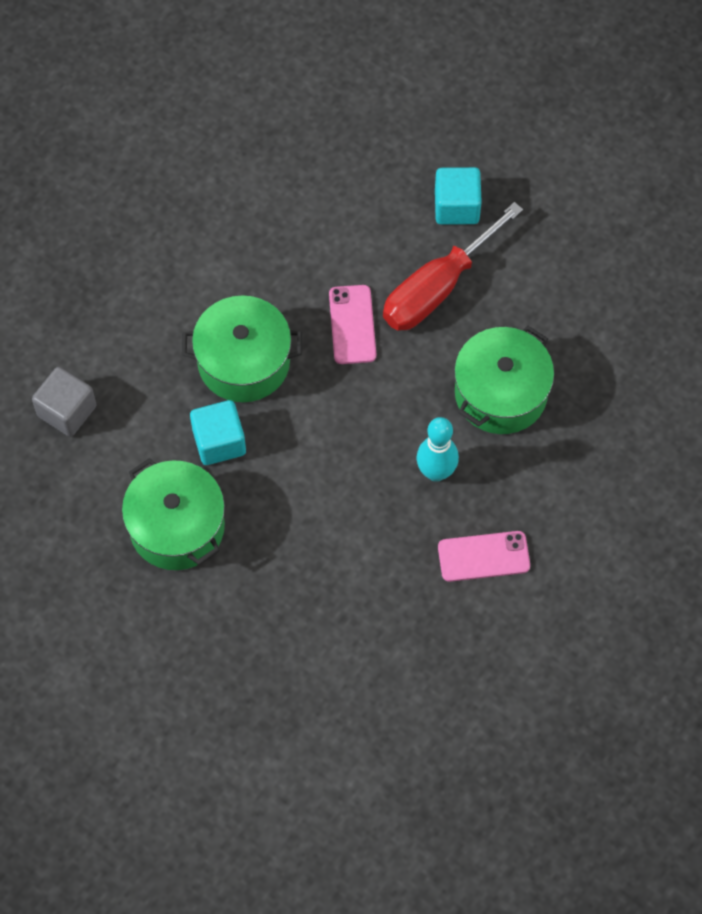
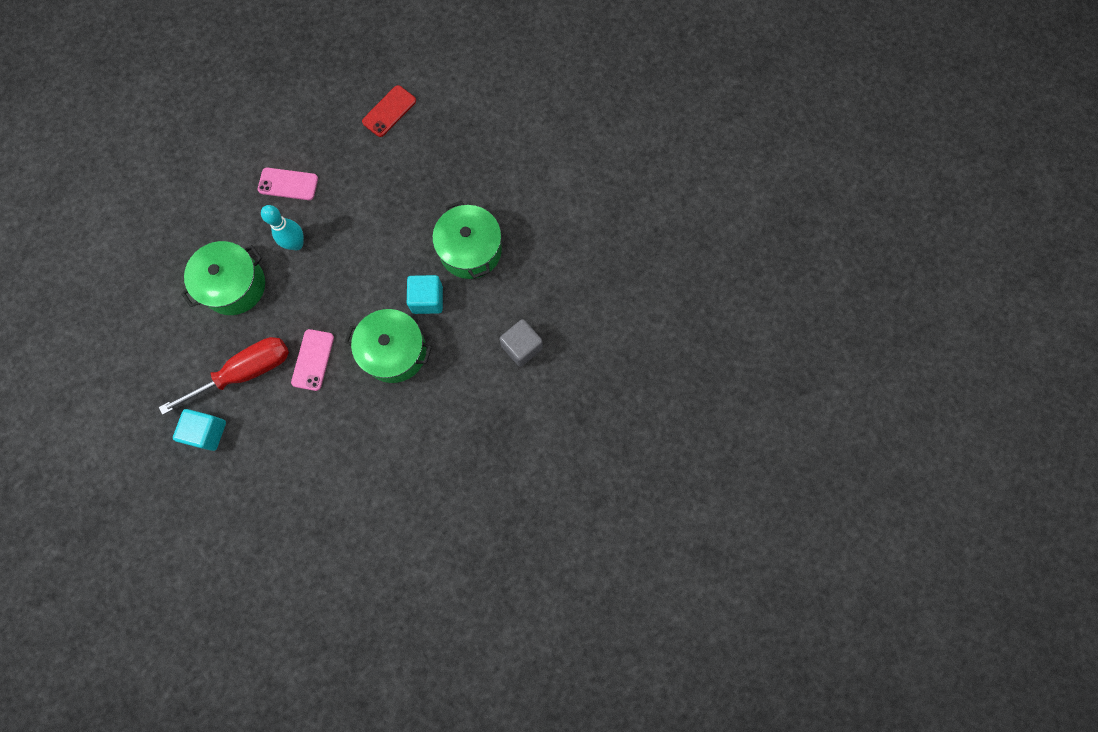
camera: 165 degrees left, 10 degrees up
none -> red phone [362,85,416,137]

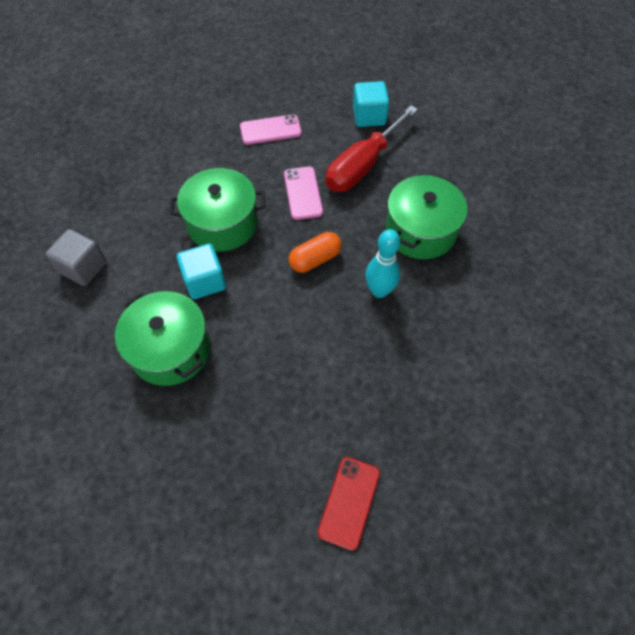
camera: 160 degrees right, 15 degrees down
pink phone [258,168,318,200] -> pink phone moved to [240,114,302,145]
none -> orange capsule [289,232,342,273]

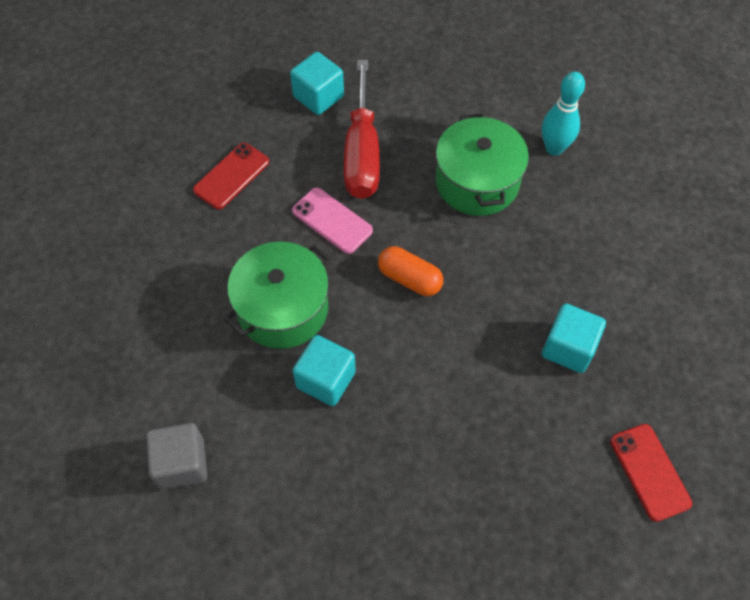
camera: 40 degrees left, 0 degrees up
green pot [115,291,210,386] -> none
pink phone [240,114,302,145] -> red phone [193,143,269,209]
orange capsule [289,232,342,273] -> orange capsule turned 75 degrees counterclockwise [378,246,443,296]
turquoise bowling pin [365,229,400,298] -> turquoise bowling pin moved to [542,72,585,155]
none -> turquoise cube [542,303,606,373]

